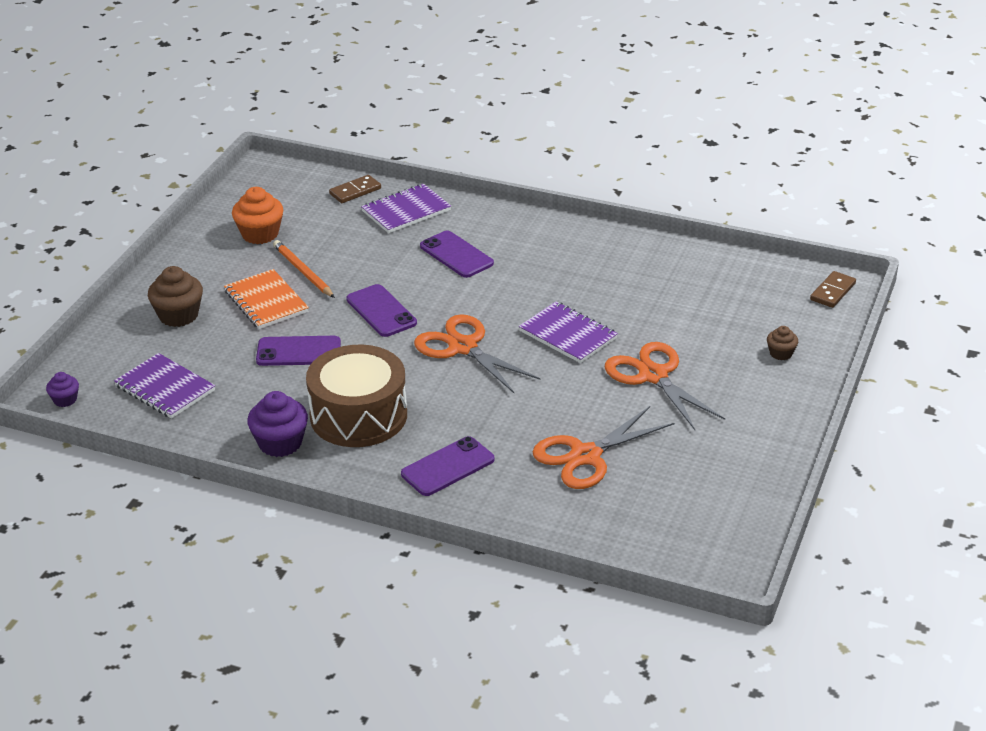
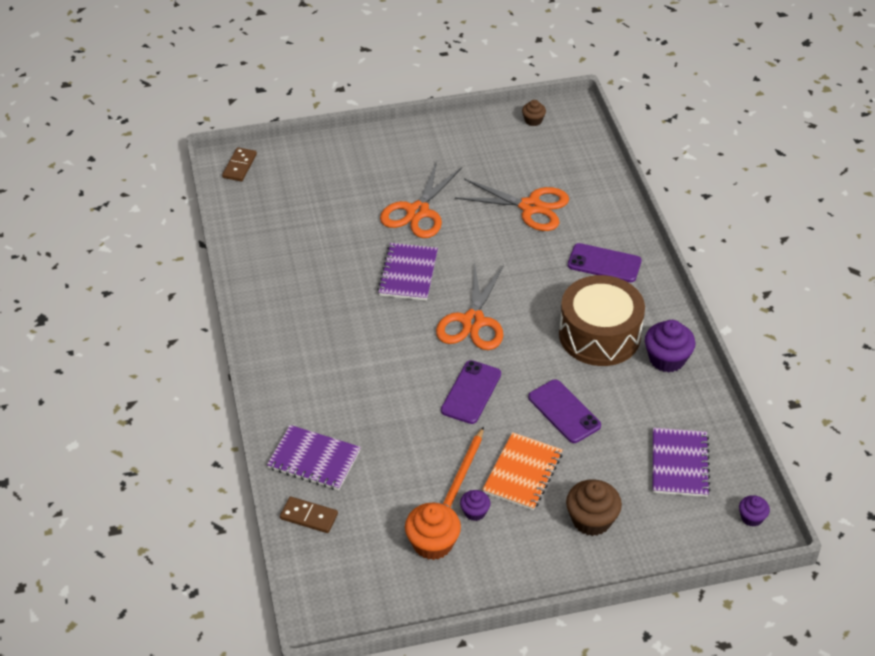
camera: 125 degrees left, 10 degrees up
purple phone [420,231,494,278] -> none
brown cupcake [767,326,798,360] -> brown cupcake moved to [522,100,546,126]
brown domino [810,271,856,308] -> brown domino turned 75 degrees counterclockwise [222,147,257,181]
none -> purple cupcake [460,490,490,521]

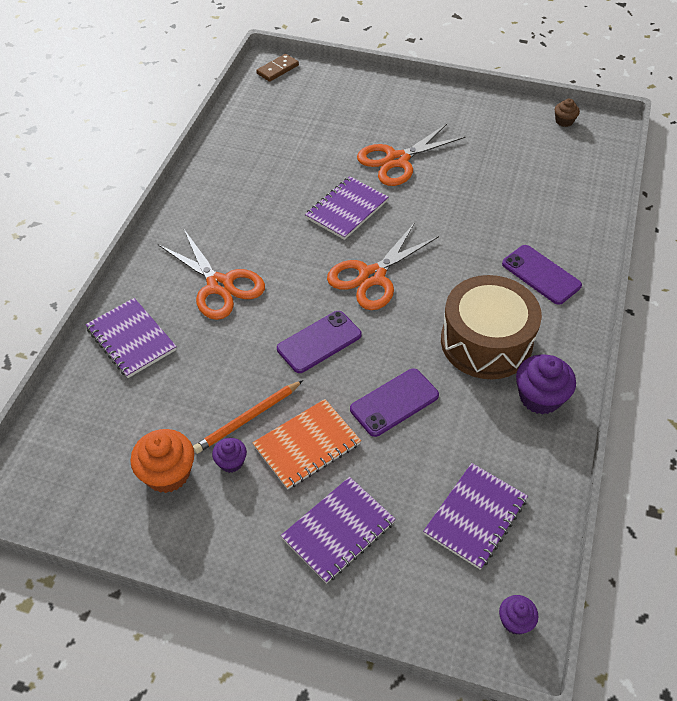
camera: 30 degrees right, 5 degrees up
brown domino [280,496,338,533] -> none
orange scissors [455,179,569,231] -> orange scissors moved to [158,230,265,320]
purple phone [528,379,601,443] -> purple phone turned 60 degrees clockwise [350,368,439,437]
brown cupcake [566,479,622,536] -> purple notebook [281,477,396,584]

